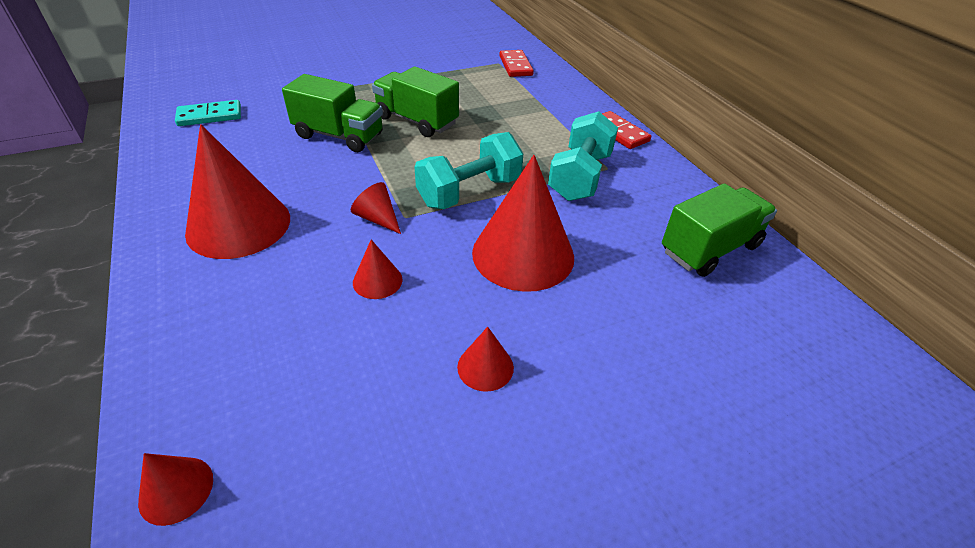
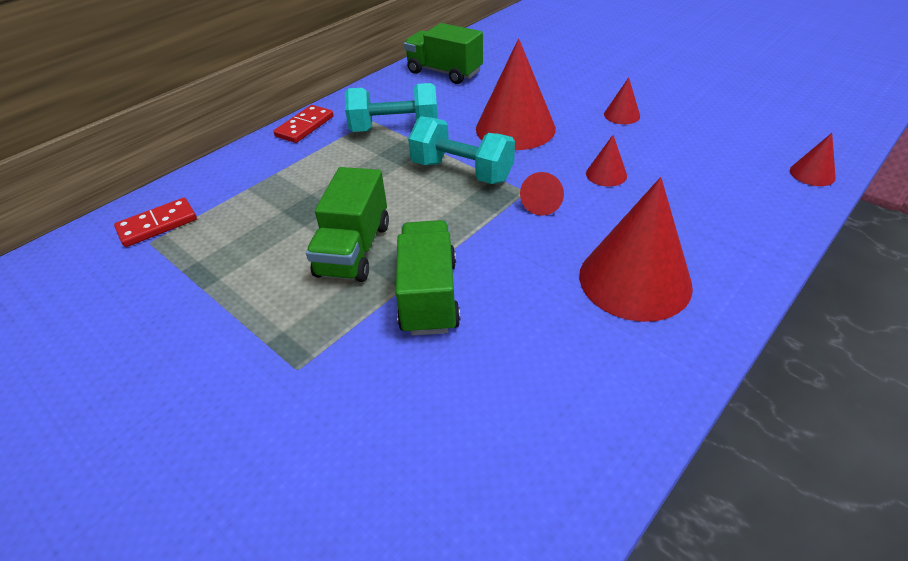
camera: 110 degrees left, 0 degrees up
turquoise domino [175,100,241,126] -> none

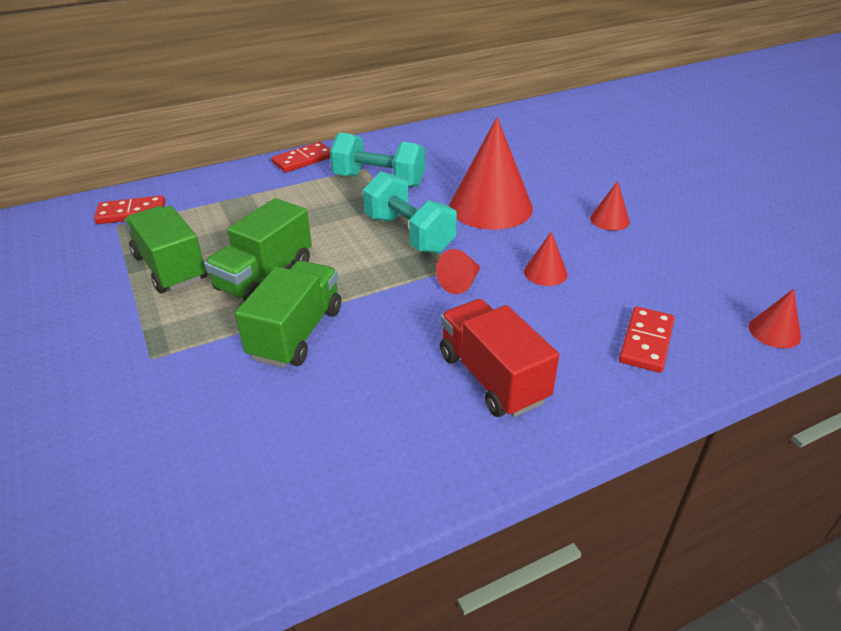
camera: 20 degrees right, 5 degrees down
green truck [404,23,483,84] -> green truck moved to [124,206,207,293]
red cone [579,177,693,322] -> red truck [440,299,559,417]
none -> red domino [619,306,675,373]

